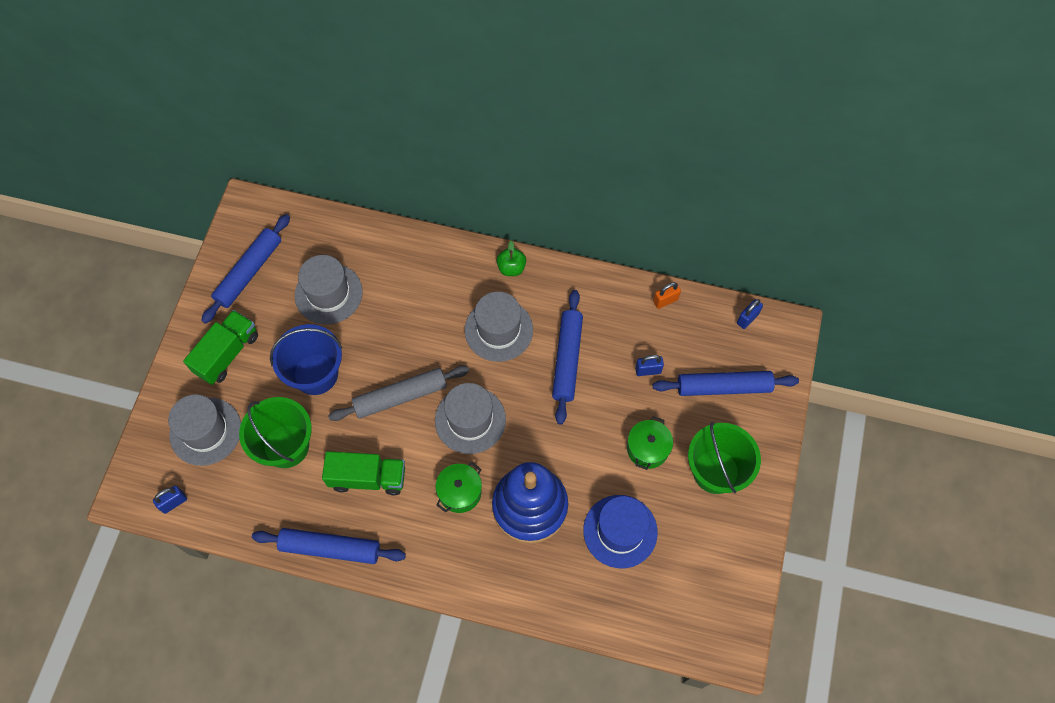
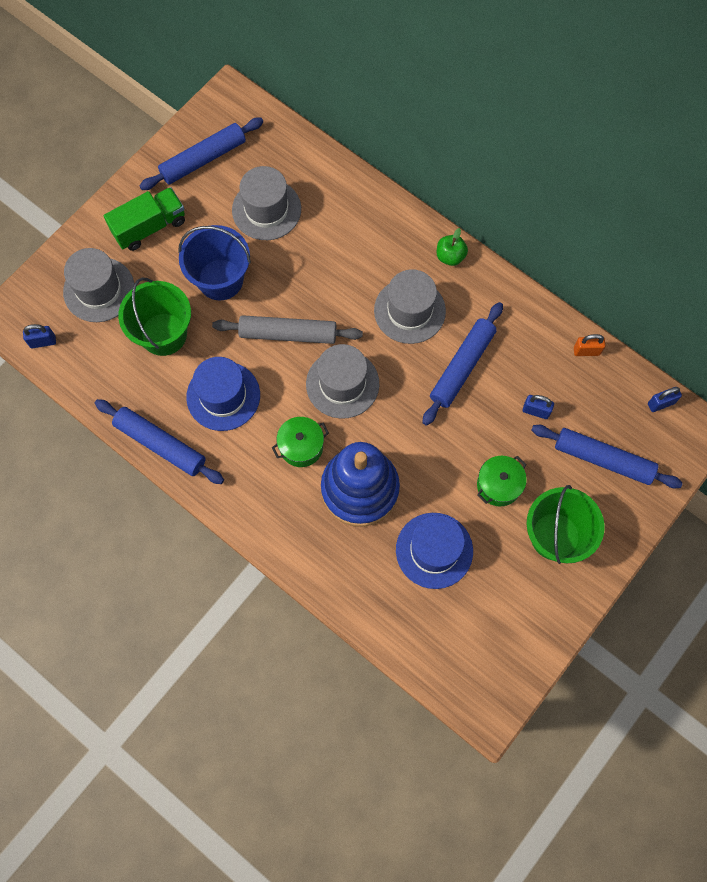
camera: 25 degrees right, 5 degrees up
green truck [322,451,405,495] -> blue hat [186,357,260,431]

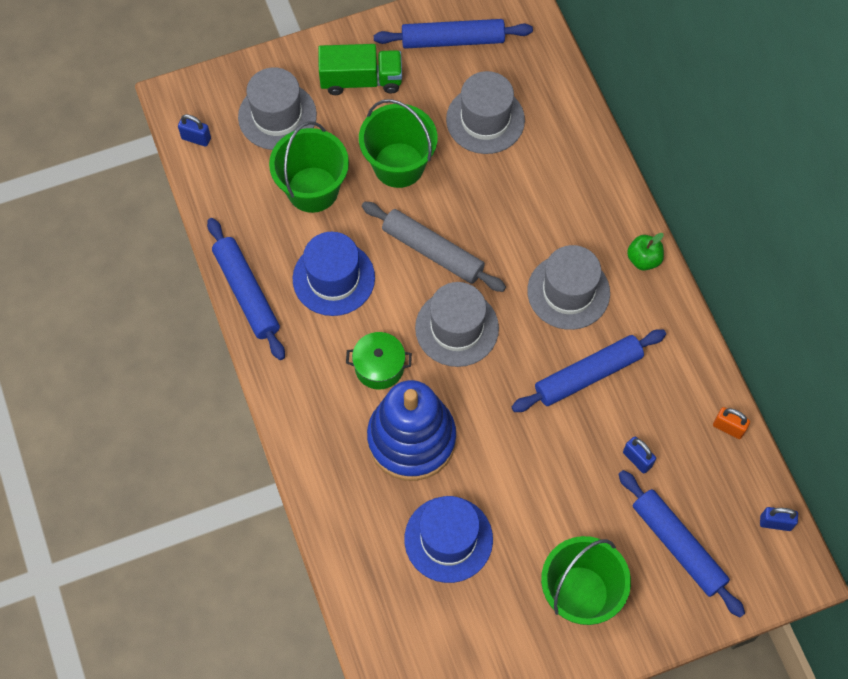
camera: 30 degrees right, 5 degrees down
blue bucket [178,225,251,301] -> green bucket [359,99,437,188]
green pot [477,456,527,506] -> none

